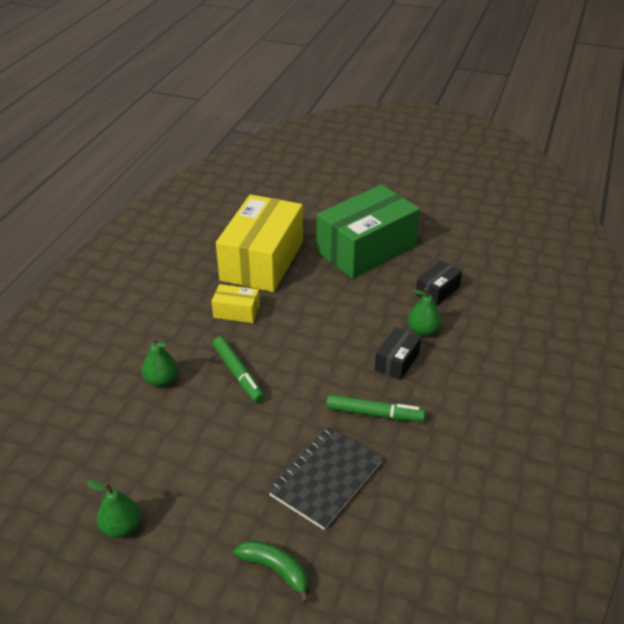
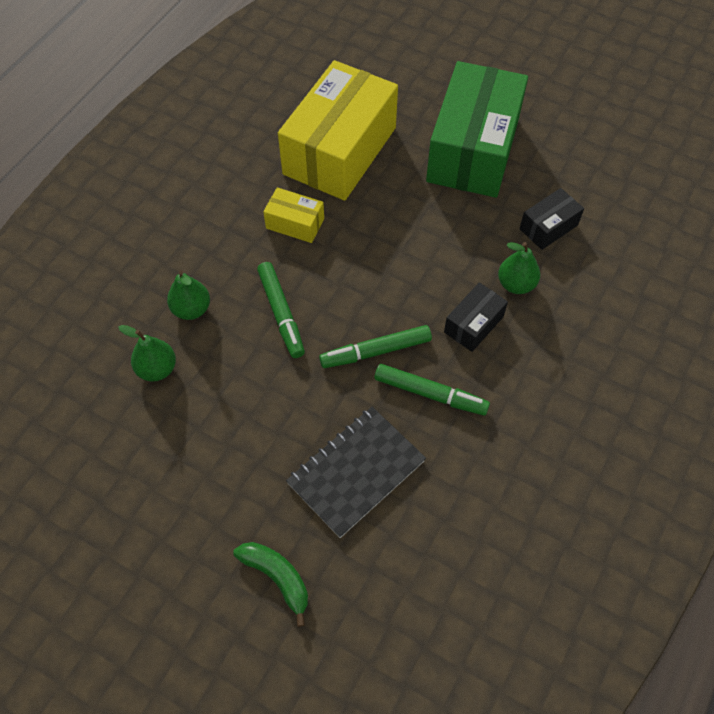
camera: 10 degrees right, 20 degrees up
green pear [87,480,141,538] -> green pear moved to [118,325,176,381]
green box [316,185,420,279] -> green box turned 45 degrees counterclockwise [426,61,528,198]
none -> green marker [319,325,432,368]

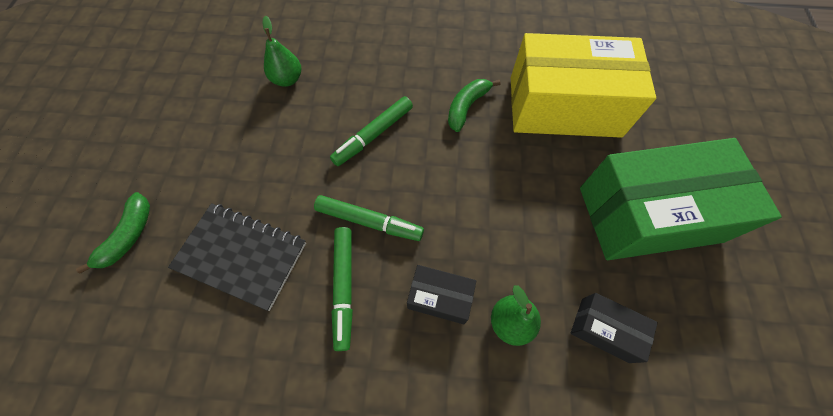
camera: 65 degrees right, 5 degrees up
green pear [167,270,210,320] -> none
yellow box [263,187,324,243] -> green banana [448,79,501,132]
green marker [319,325,432,368] -> green marker turned 150 degrees clockwise [314,195,424,241]

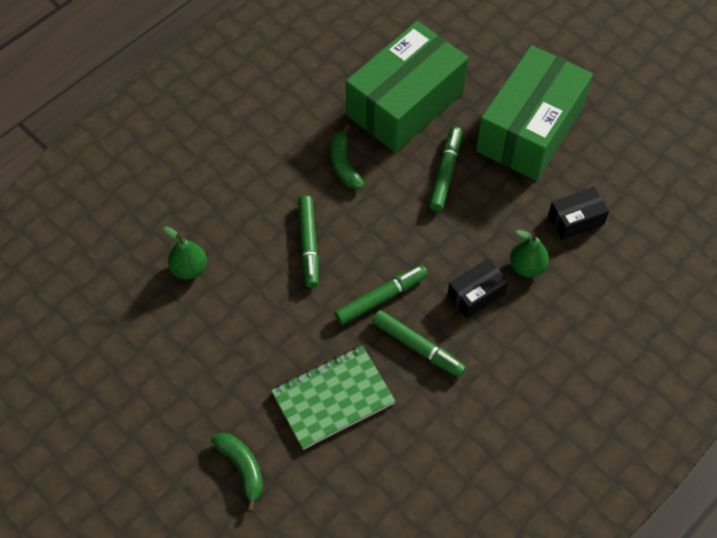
camera: 50 degrees left, 5 degrees down
black notebook [168,203,306,311] -> green notebook [271,346,395,450]
yellow box [511,33,656,138] -> green box [346,21,468,153]
none -> green marker [429,127,462,212]

